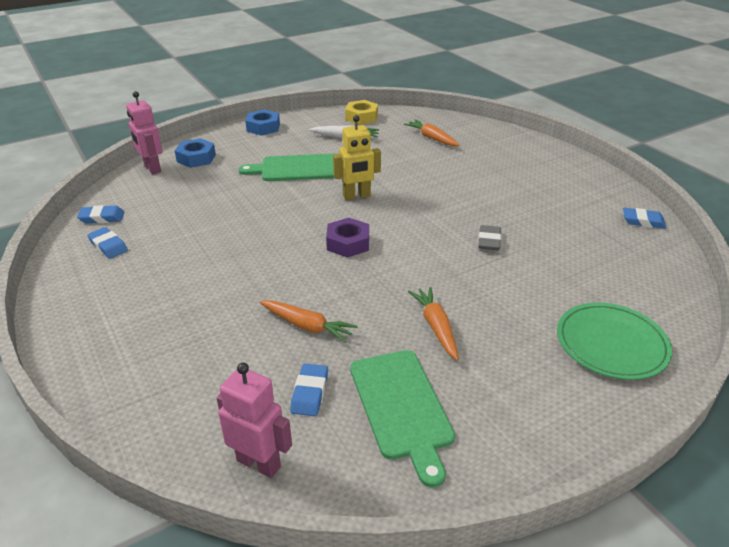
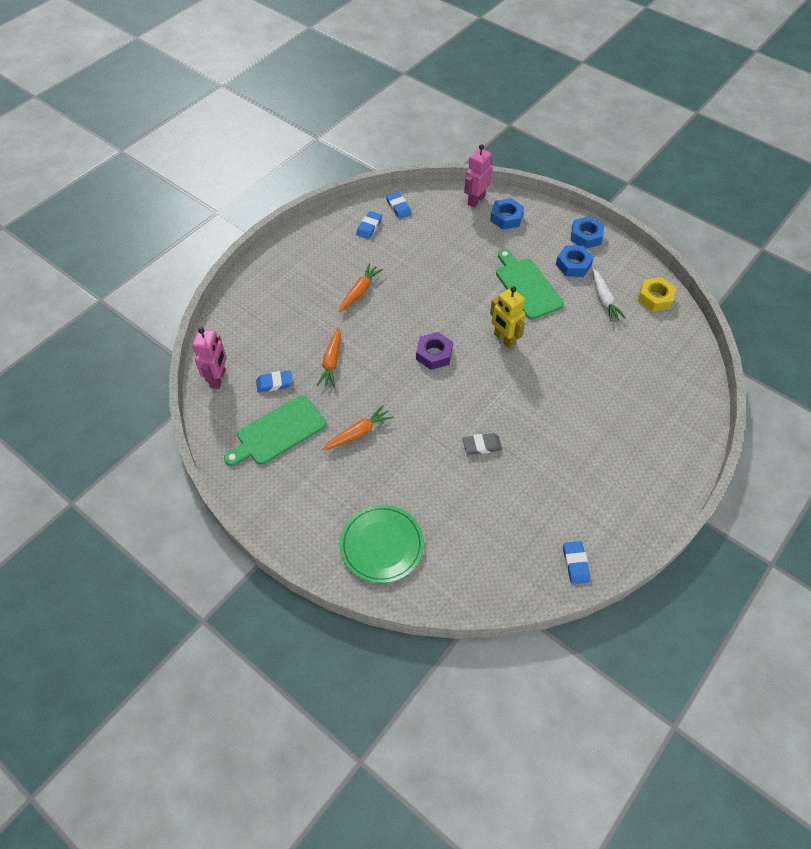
camera: 70 degrees right, 20 degrees up
orange carrot [404,119,460,146] -> orange carrot moved to [339,263,383,312]
none -> blue nut [556,245,594,277]

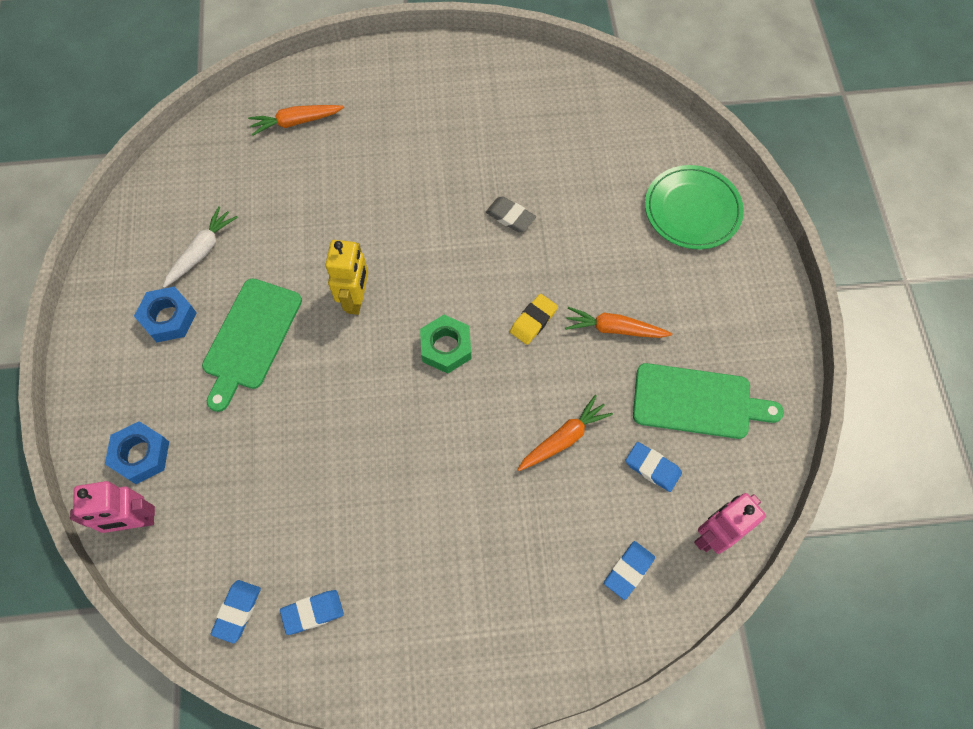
camera: 135 degrees left, 10 degrees up
orange carrot [339,263,383,312] -> orange carrot moved to [248,105,344,136]
purple nut [416,332,453,370] -> green nut [420,315,472,374]
blue eraser [563,541,590,584] -> blue eraser moved to [604,541,655,600]
blue nut [571,216,604,249] -> none
yellow nut [638,277,676,312] -> none
none -> yellow eraser [510,294,558,345]

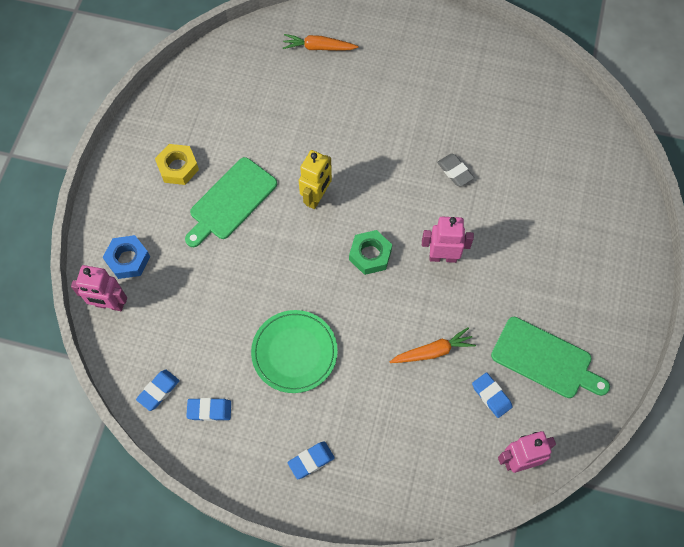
camera: 20 degrees right, 0 degrees up
blue nut [134,286,196,342] -> yellow nut [155,144,199,185]
white carrot [163,206,238,288] -> none
yellow eraser [510,294,558,345] -> pink robot [422,217,474,263]
orange carrot [565,307,672,338] -> none
blue eraser [604,541,655,600] -> blue eraser moved to [287,441,335,479]
green plate [645,165,744,249] -> green plate moved to [251,310,338,393]

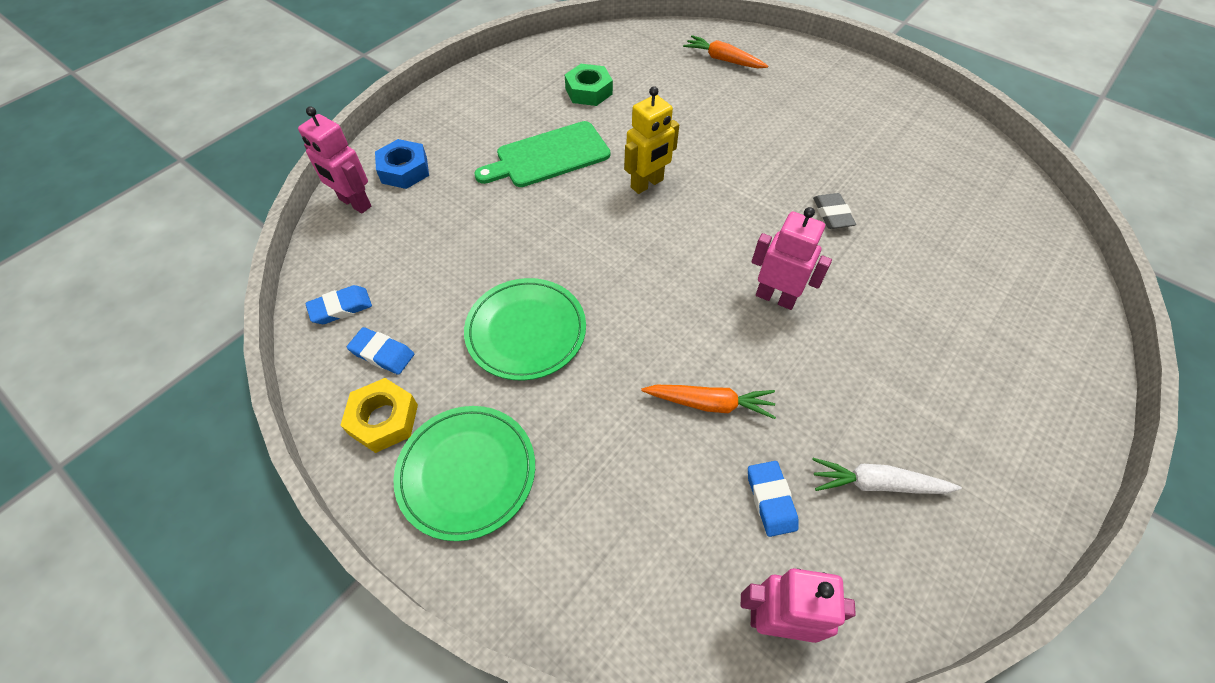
camera: 25 degrees right, 10 degrees down
yellow nut [155,144,199,185] -> yellow nut moved to [340,378,418,453]
blue eraser [287,441,335,479] -> green plate [393,406,535,541]
green nut [349,230,392,275] -> green nut moved to [565,64,613,106]
green cutting board [491,317,610,398] -> white carrot [812,458,962,494]

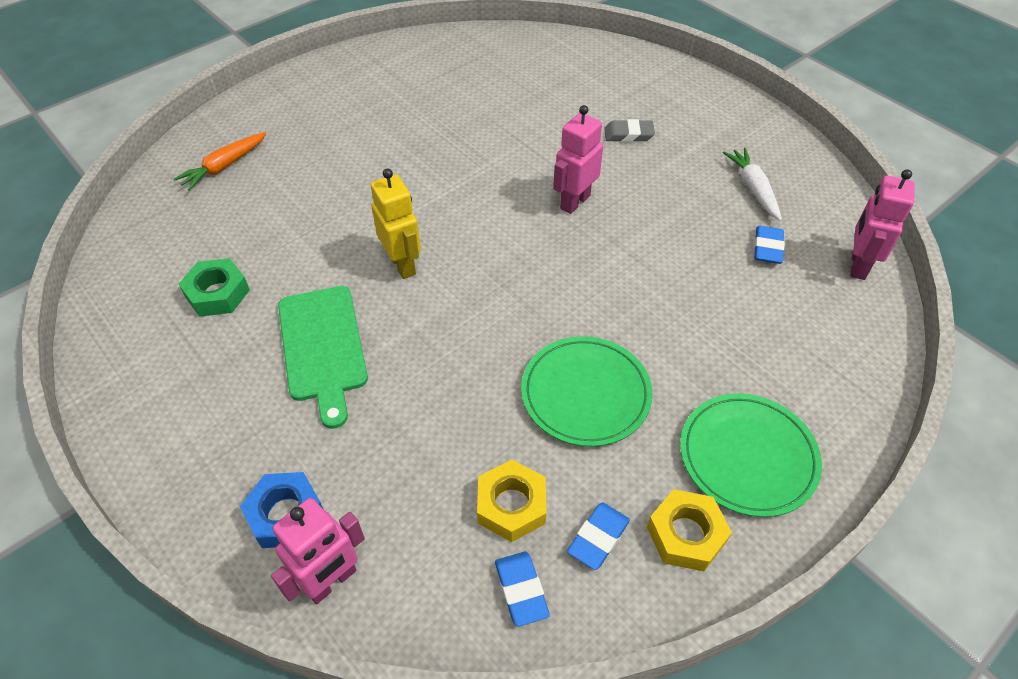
camera: 80 degrees left, 5 degrees down
orange carrot [642,385,776,419] -> none
blue eraser [748,461,799,537] -> blue eraser turned 75 degrees counterclockwise [754,226,785,264]
white carrot [812,458,962,494] -> white carrot turned 150 degrees clockwise [723,148,782,221]
grey eraser [813,193,856,229] -> grey eraser moved to [604,119,655,142]
none -> yellow nut [477,460,547,542]

